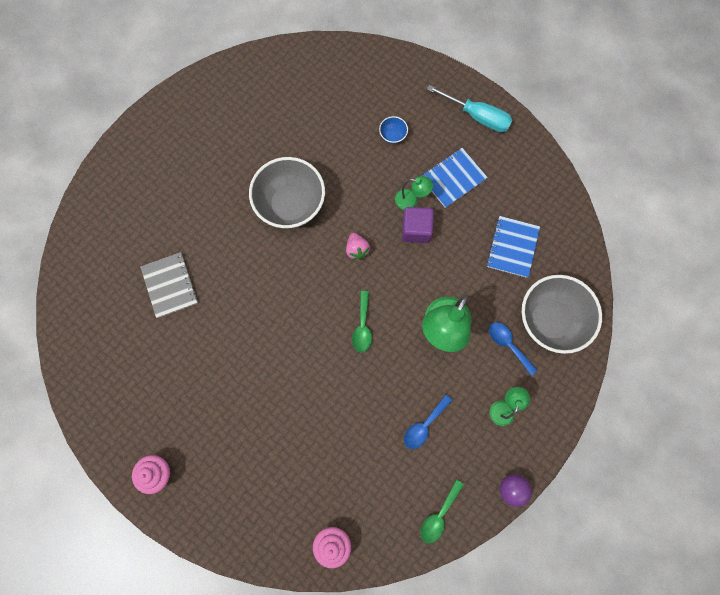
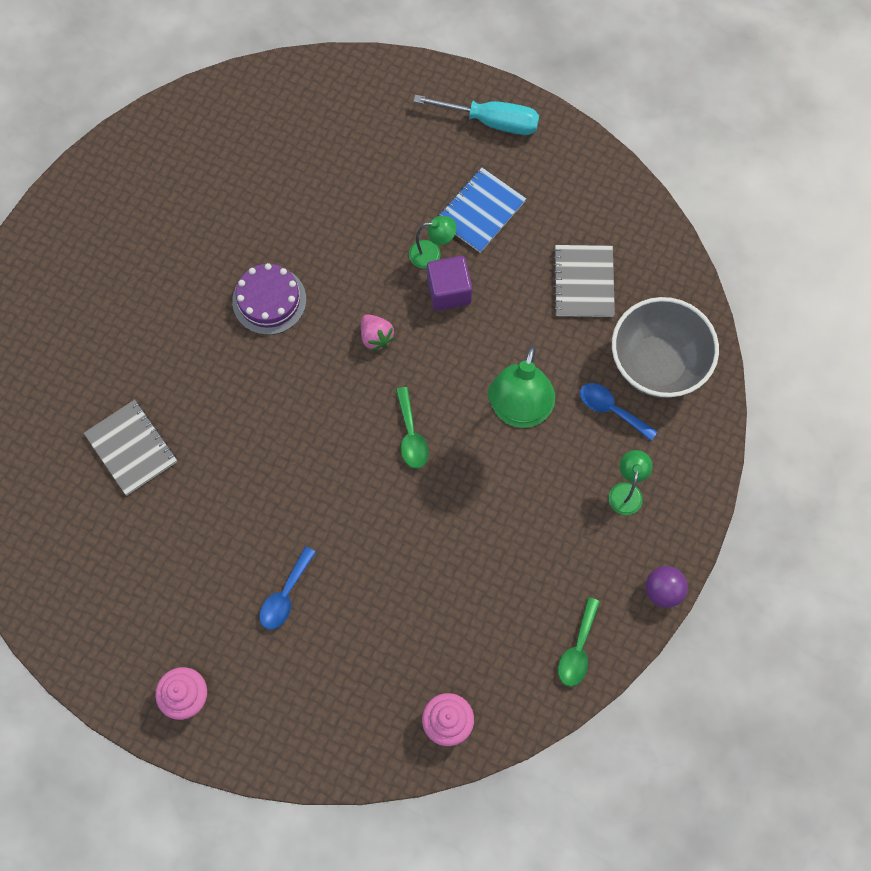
camera: 15 degrees left, 5 degrees down
grey bowl [249,157,325,229] -> purple cake [232,263,306,335]
blue bowl [379,116,408,144] -> none
blue spoon [404,394,453,449] -> blue spoon moved to [259,547,316,630]
blue notebook [486,216,540,278] -> grey notebook [553,245,615,317]

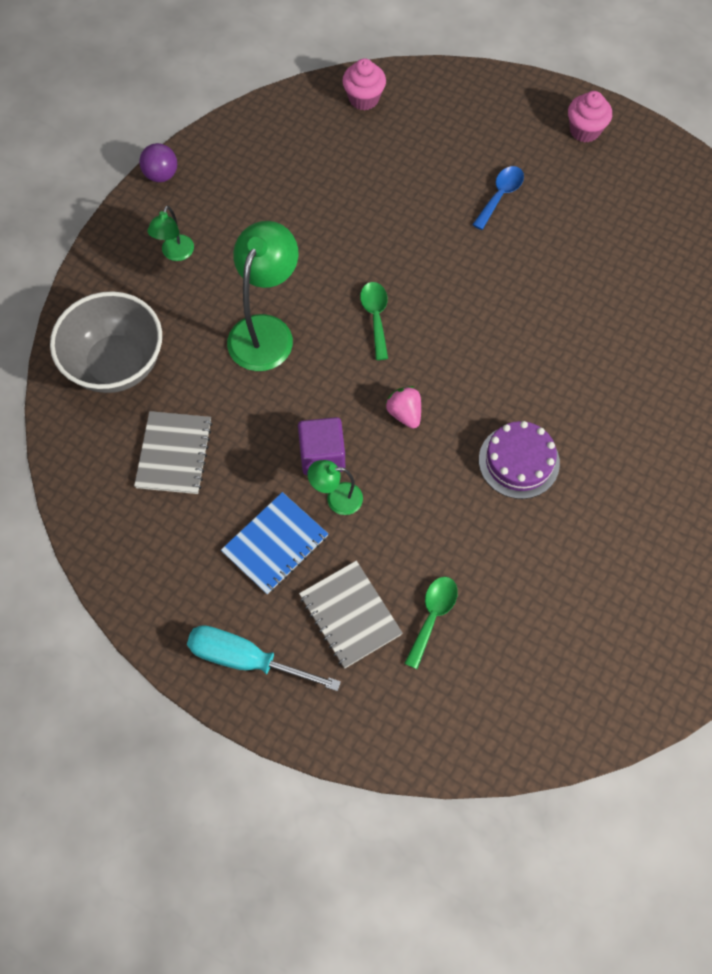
camera: 175 degrees left, 5 degrees down
grey notebook [84,400,177,495] -> grey notebook moved to [299,561,403,669]
green spoon [558,597,600,687] -> green spoon moved to [404,577,458,669]
blue spoon [580,383,658,441] -> none

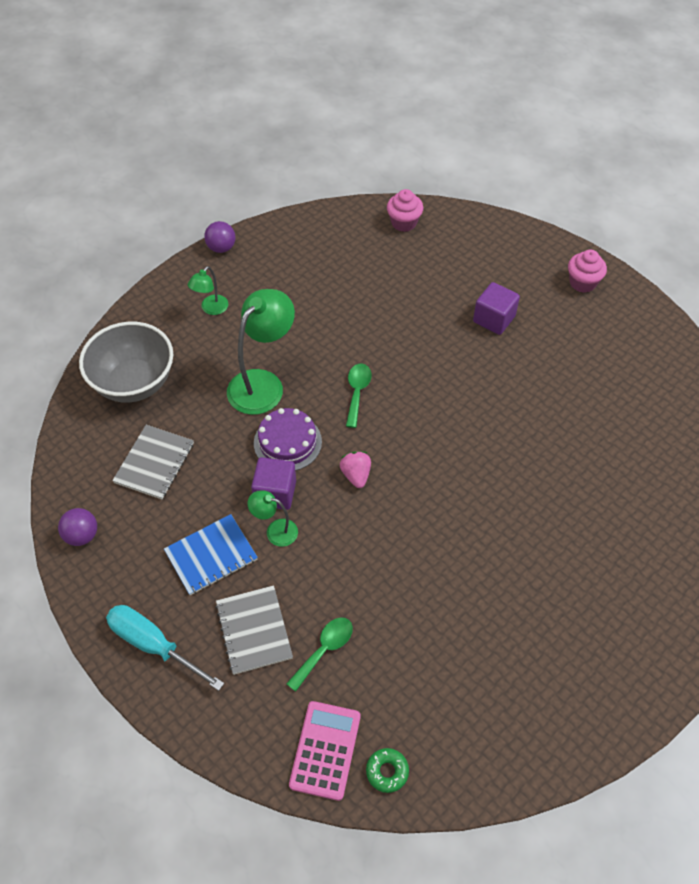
camera: 15 degrees right, 10 degrees down
blue spoon [472,166,524,230] -> purple cube [473,282,520,335]
purple cake [479,421,560,499] -> purple cake moved to [254,408,322,471]
none -> purple ball [58,508,97,546]
none -> pink calculator [289,701,361,801]
none -> green donut [366,748,409,793]

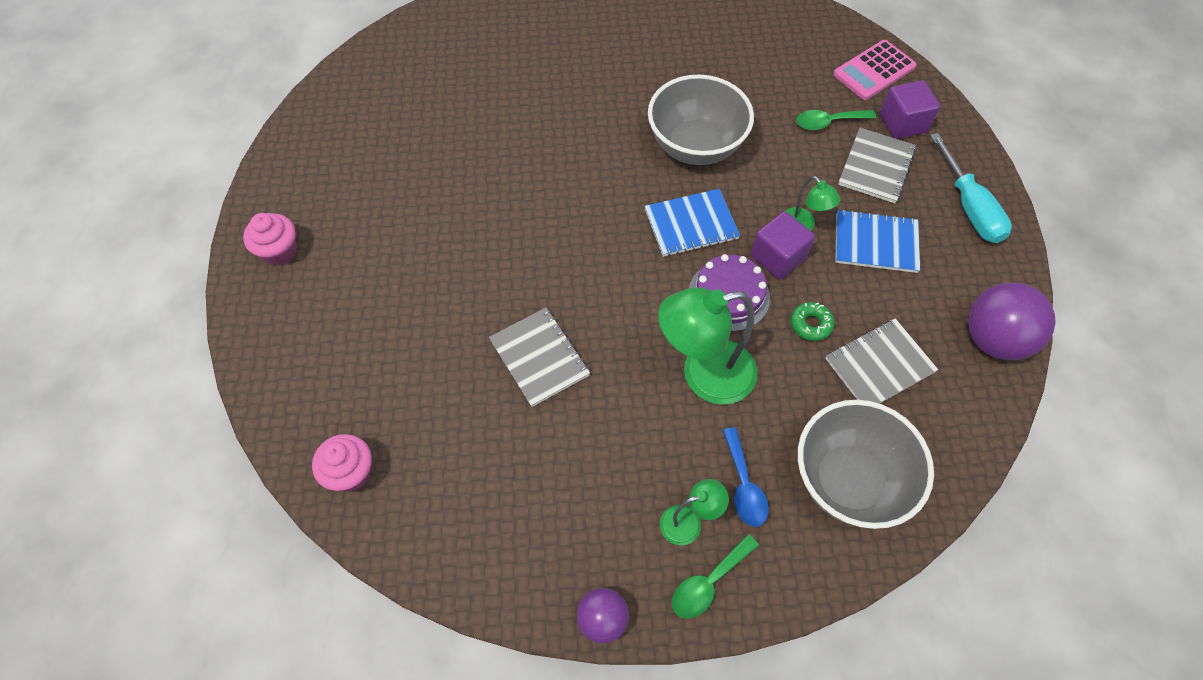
camera: 140 degrees left, 5 degrees up
purple ball [58,508,97,546] -> purple ball [968,282,1056,360], size x1.73
pink strawberry [340,451,371,488] -> blue notebook [645,189,740,257]
green spoon [346,364,372,428] -> green spoon moved to [672,534,759,619]
green donut [366,748,409,793] -> green donut moved to [791,302,834,341]
purple cube [473,282,520,335] -> purple cube moved to [880,80,940,139]
none -> grey notebook [489,308,590,407]
none -> grey bowl [648,75,754,165]
none -> blue spoon [723,427,769,527]

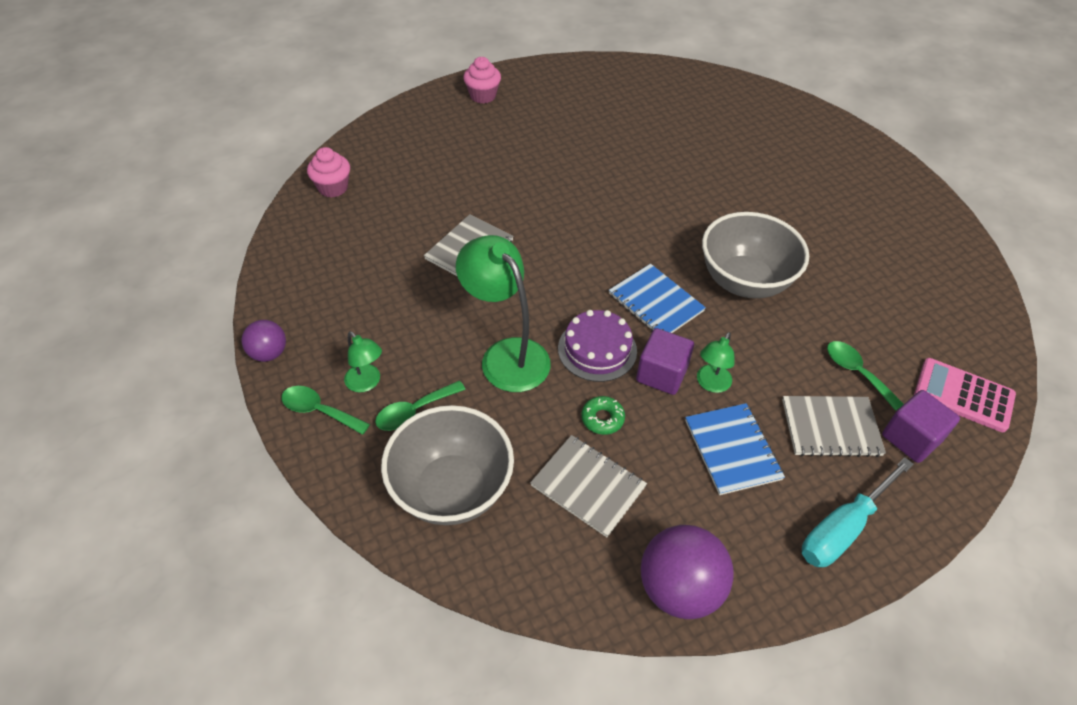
camera: 65 degrees right, 10 degrees down
blue spoon [723,427,769,527] -> green spoon [375,381,466,431]

